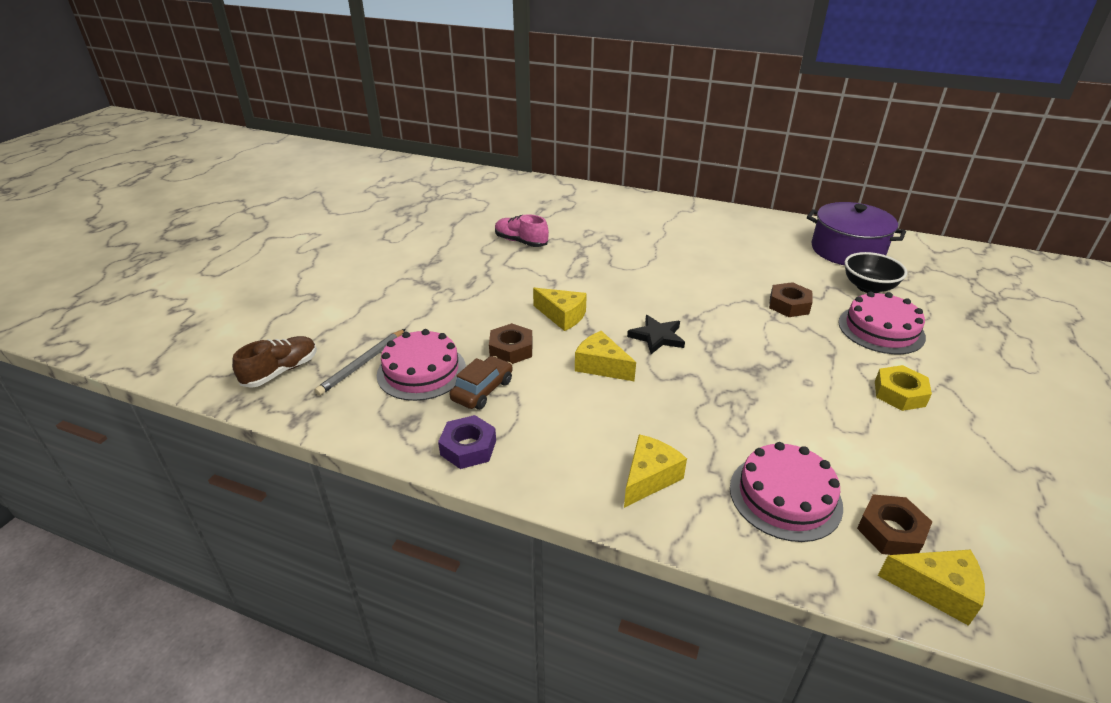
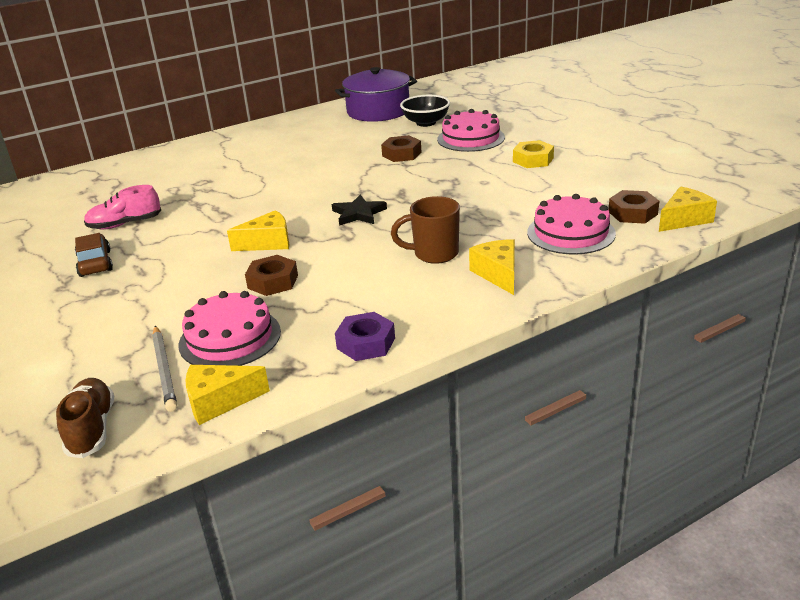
camera: 50 degrees left, 5 degrees down
brown car [449,356,513,410] -> brown car moved to [75,233,113,277]
yellow cheese [575,331,636,381] -> yellow cheese moved to [186,365,270,425]
none -> brown mug [391,196,460,264]

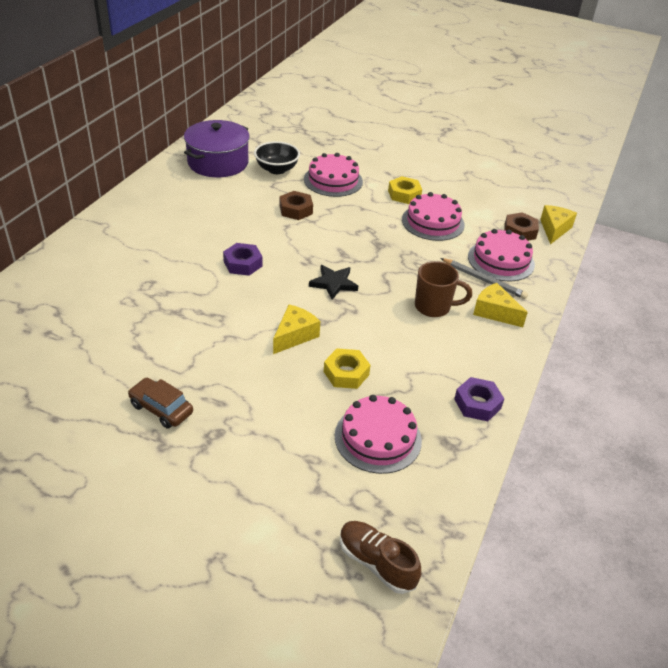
camera: 40 degrees left, 10 degrees up
pink shoe [84,185,161,229] -> none
grey pencil [152,326,177,412] -> grey pencil moved to [440,258,528,299]
yellow cheese [186,365,270,425] -> none
brown nut [245,255,298,296] -> yellow nut [324,348,371,389]
brown mug [391,196,460,264] -> brown mug turned 135 degrees counterclockwise [415,261,472,317]
none -> purple nut [223,243,263,276]
none -> pink cake [402,192,465,241]

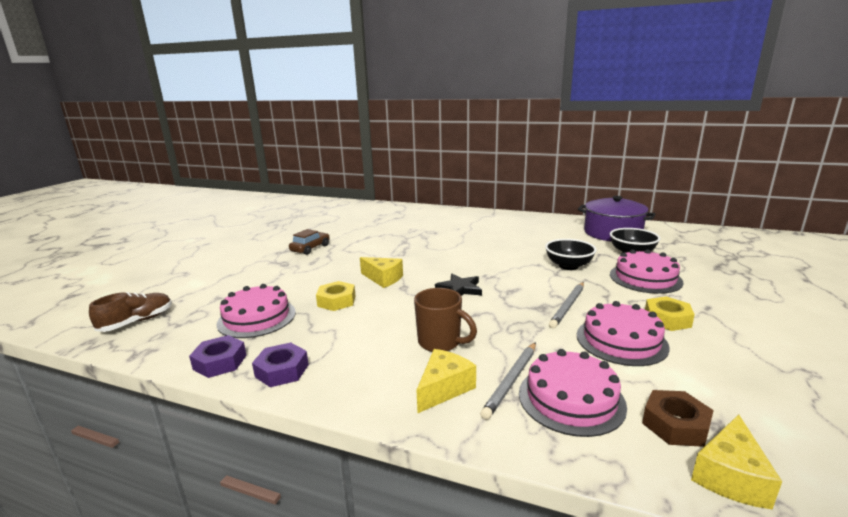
camera: 90 degrees right, 20 degrees down
purple nut [223,243,263,276] -> purple nut moved to [189,335,247,378]
brown nut [280,191,313,220] -> black bowl [545,239,597,270]
brown mug [415,261,472,317] -> brown mug turned 60 degrees counterclockwise [414,288,477,352]
yellow cheese [540,205,577,244] -> yellow cheese turned 105 degrees clockwise [691,415,782,510]
none -> grey pencil [549,282,584,328]

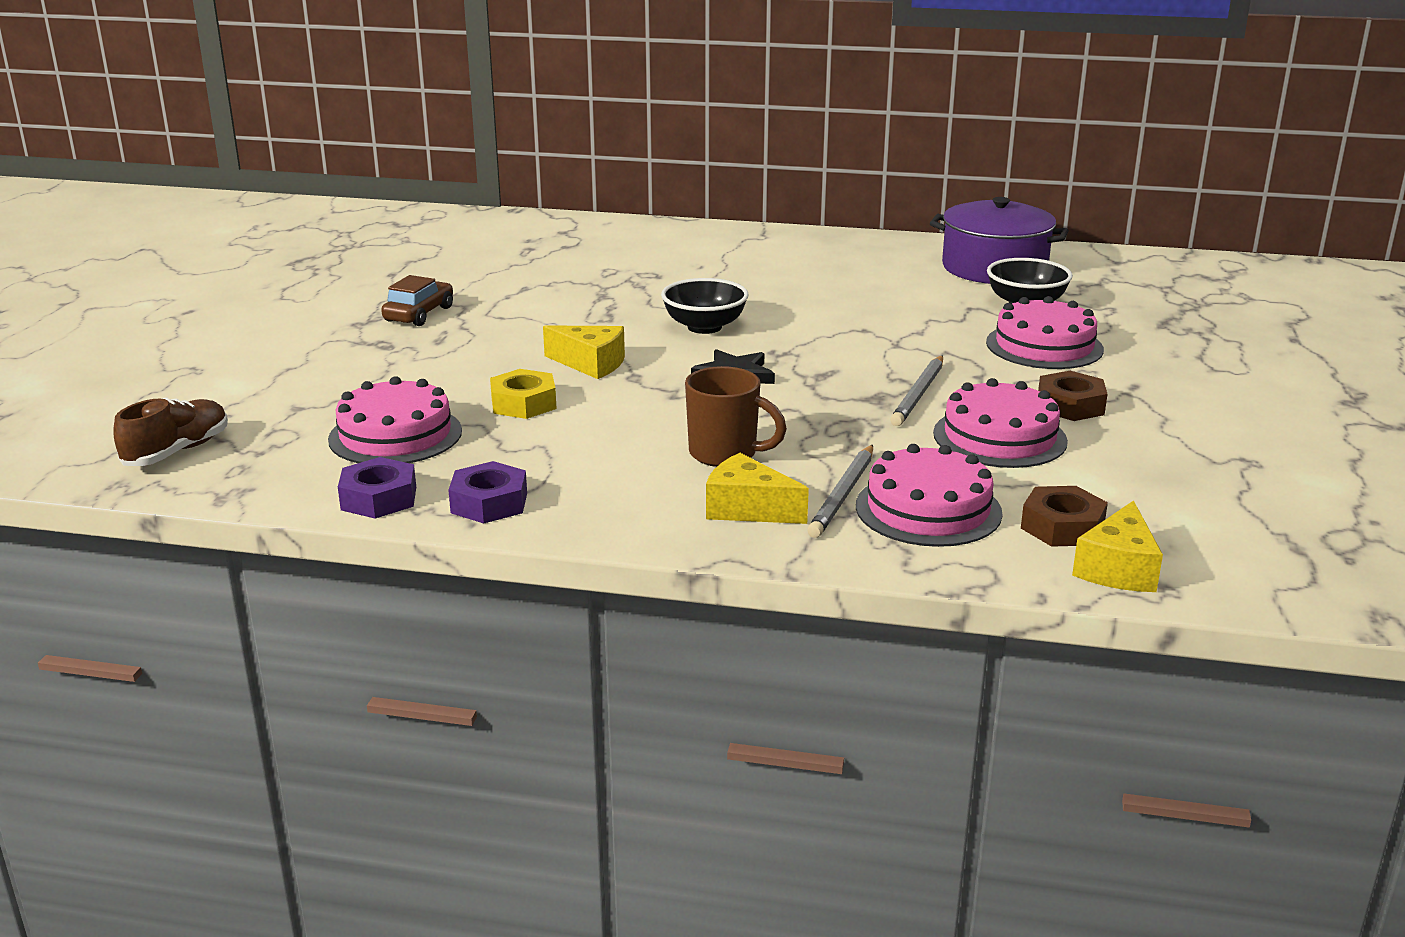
camera: 10 degrees left, 5 degrees up
yellow cheese [417,349,476,413] -> yellow cheese turned 90 degrees counterclockwise [706,453,809,524]
black bowl [545,239,597,270] -> black bowl moved to [661,278,748,334]
yellow nut [645,296,695,331] -> brown nut [1038,371,1108,421]

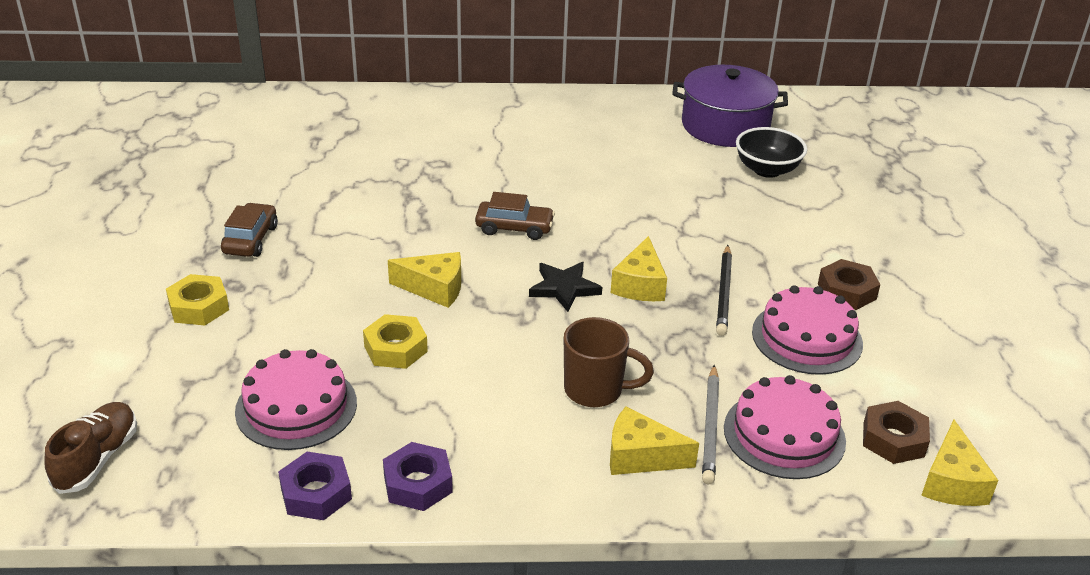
camera: 15 degrees left, 10 degrees up
black bowl [661,278,748,334] -> brown car [475,192,555,240]
grey pencil [890,355,943,426] -> black pencil [716,245,732,336]
pink cake [986,296,1104,369] -> none
none -> yellow nut [166,274,229,325]
none -> yellow cheese [611,236,667,301]

